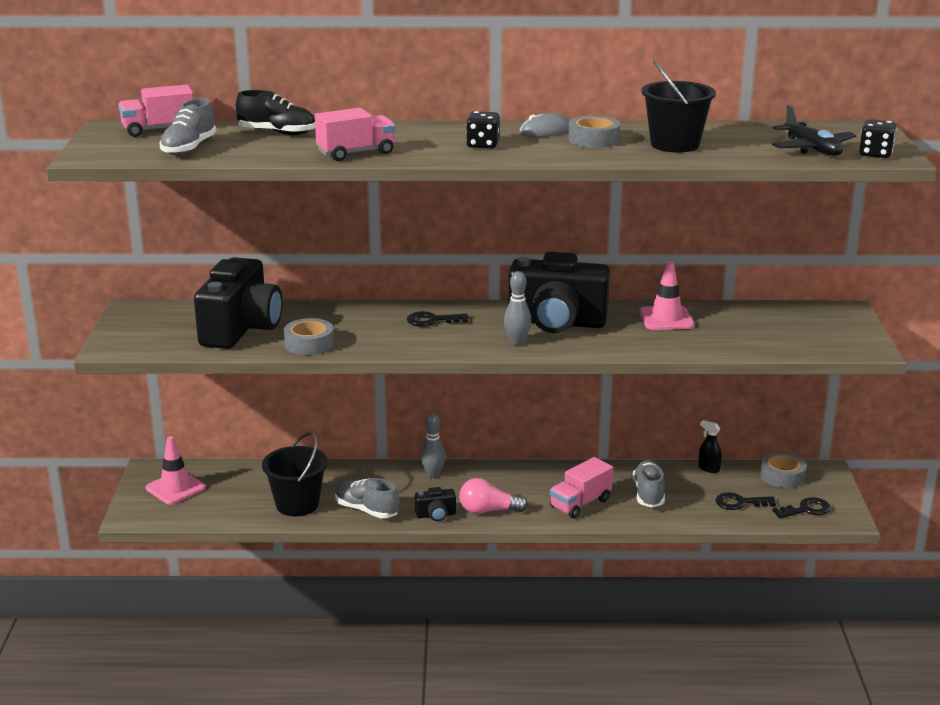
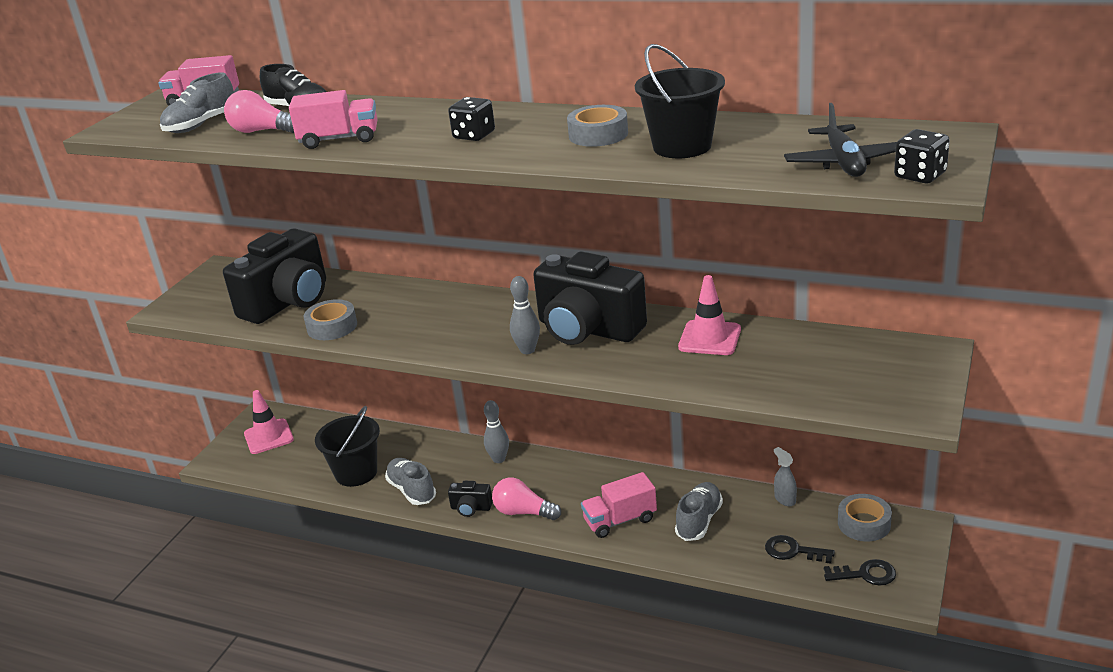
camera: 25 degrees right, 5 degrees up
black key [407,311,469,327] -> none
grey mouse [519,113,569,137] -> none
black spray bottle [698,420,722,473] -> grey spray bottle [774,447,797,506]
none -> pink light bulb [224,90,294,133]

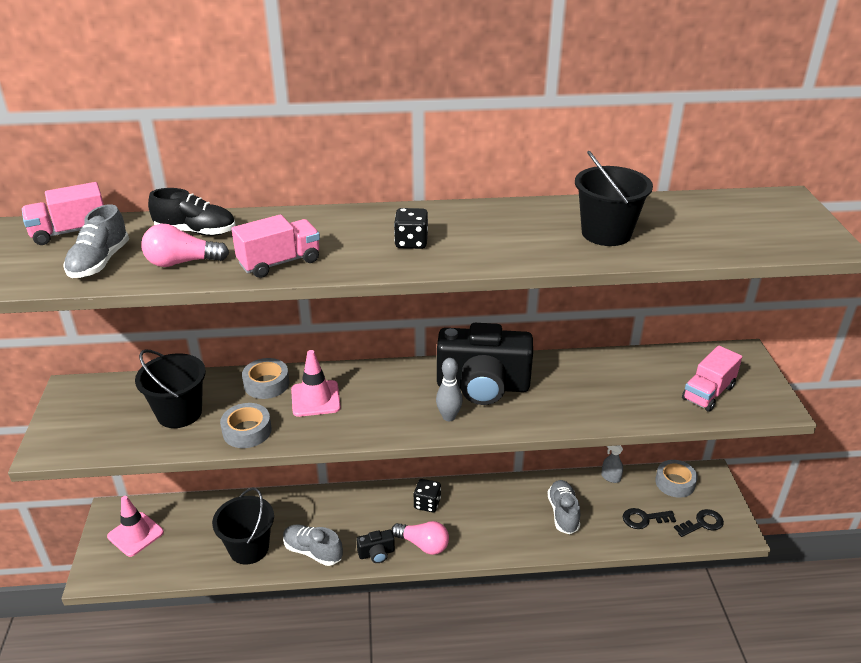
camera: 30 degrees left, 5 degrees up
black camera [223,228,326,324] -> black bucket [135,349,206,428]
grey bowling pin [484,400,509,463] -> none
pink light bulb [492,477,561,520] -> pink light bulb turned 150 degrees counterclockwise [391,521,449,555]
grey tape [567,105,628,147] -> grey tape moved to [242,358,289,399]
pink truck [581,472,657,538] -> pink truck moved to [682,345,742,412]
pink traffic cone [678,275,741,355] -> pink traffic cone moved to [291,350,341,417]
black plane [784,103,897,177] -> none
black dice [894,129,950,184] -> black dice moved to [413,479,441,512]

